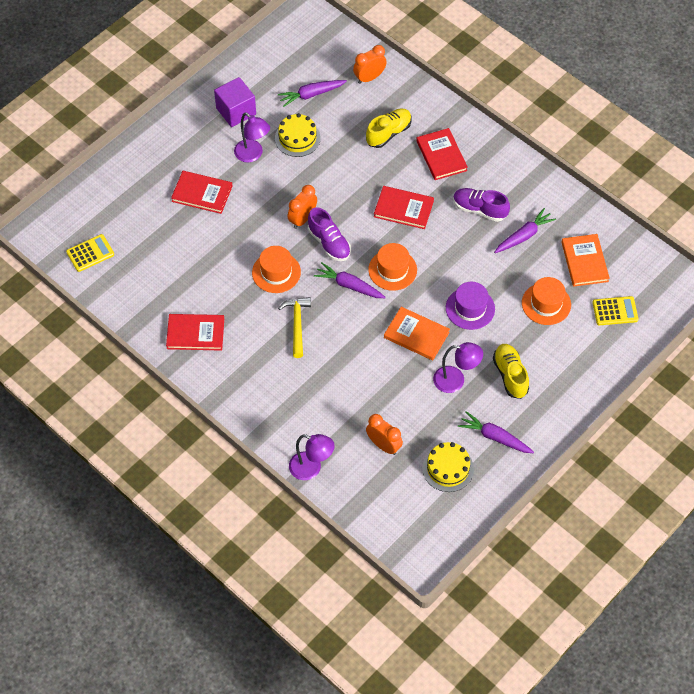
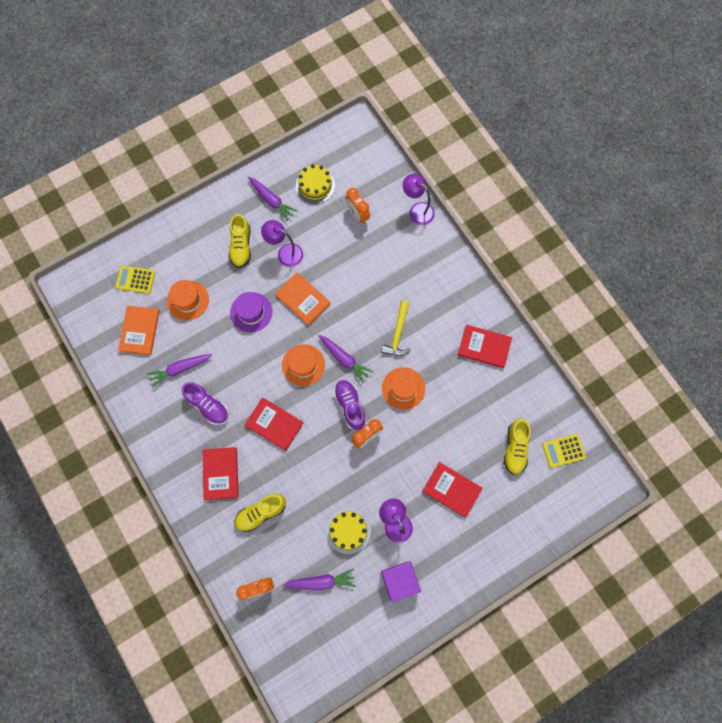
camera: 165 degrees left, 15 degrees up
none -> yellow shoe [504,418,531,475]

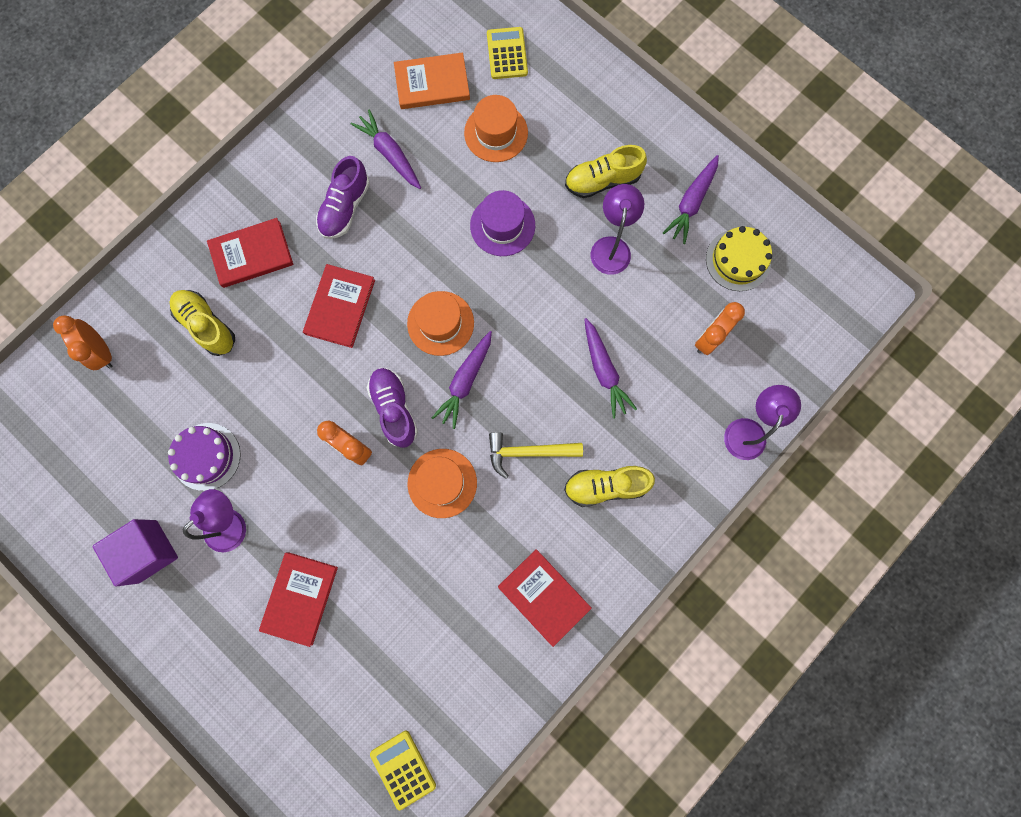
camera: 75 degrees right, 5 degrees up
orange book [275,272,330,326] -> none
purple carrot [283,569,355,590] -> purple carrot moved to [584,318,637,419]
yellow cake [326,508,371,554] -> purple cake [168,423,241,491]
purple shoe [333,380,366,430] -> purple shoe turned 75 degrees counterclockwise [367,368,418,448]
red book [458,325,512,368] -> red book turned 45 degrees counterclockwise [498,549,592,647]
yellow shoe [504,418,531,475] -> yellow shoe moved to [564,466,655,507]

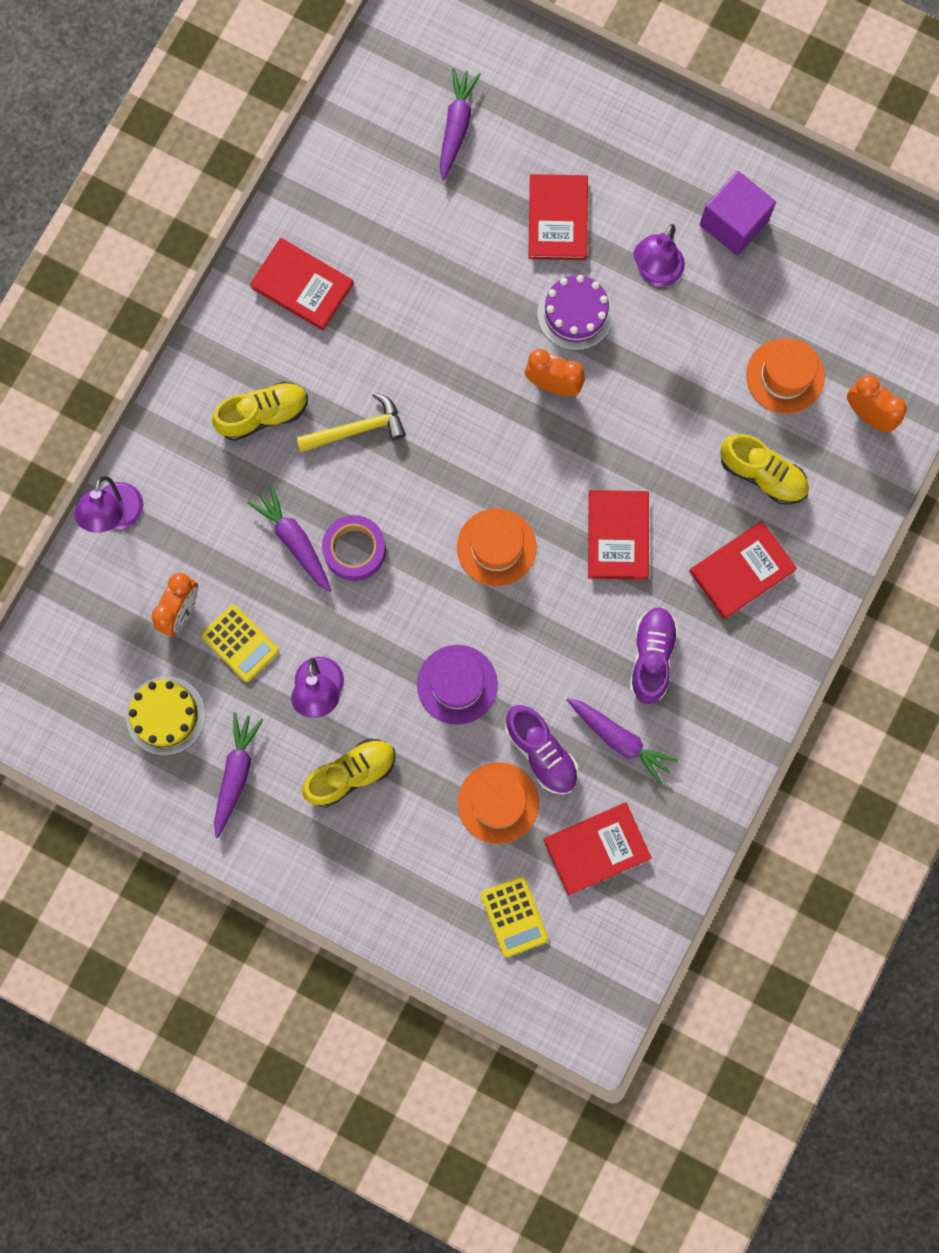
camera: 165 degrees right, 0 degrees up
purple cake [168,423,241,491] -> purple cake moved to [537,275,614,351]
purple shoe [367,368,418,448] -> purple shoe moved to [505,705,579,795]
yellow calculator [370,730,436,810] -> yellow calculator moved to [201,604,279,682]
orange book [394,53,470,109] -> red book [544,802,652,896]
orange hat [408,449,477,518] -> orange hat moved to [746,338,825,414]
purple carrot [432,331,492,429] -> purple carrot moved to [440,68,481,180]
none -> purple tape [322,515,386,581]

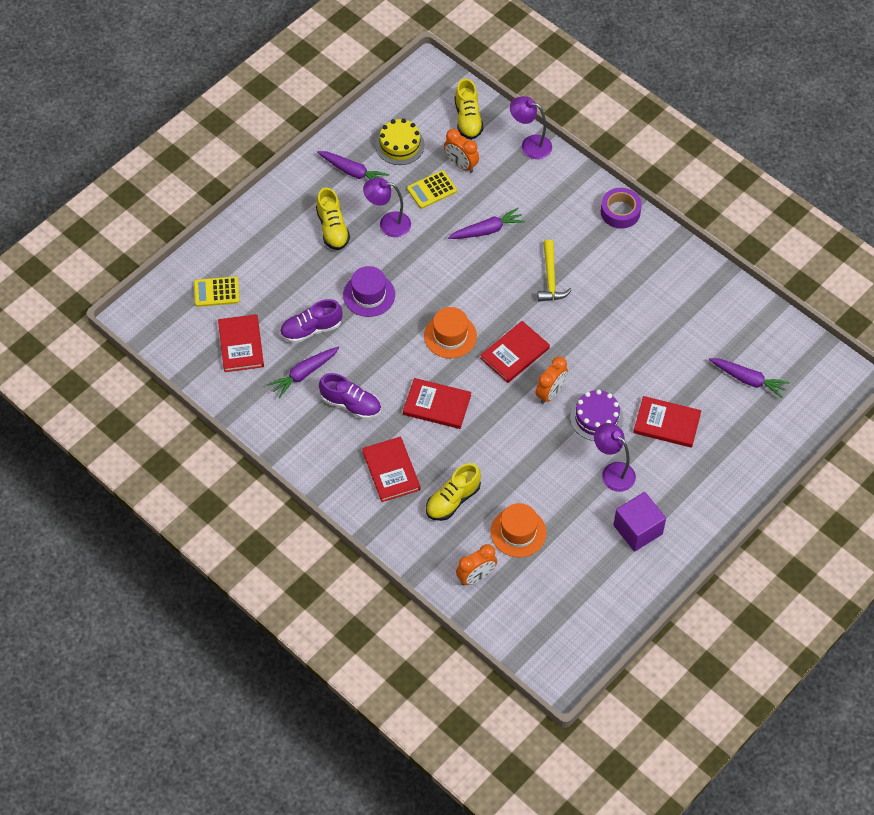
camera: 105 degrees right, 20 degrees down
yellow shoe [212,381,308,441] -> yellow shoe moved to [455,78,484,140]
red book [249,238,354,331] -> red book moved to [480,321,550,383]
purple tape [322,515,386,581] -> purple tape moved to [601,188,642,229]
orange hat [458,762,539,844] -> none

